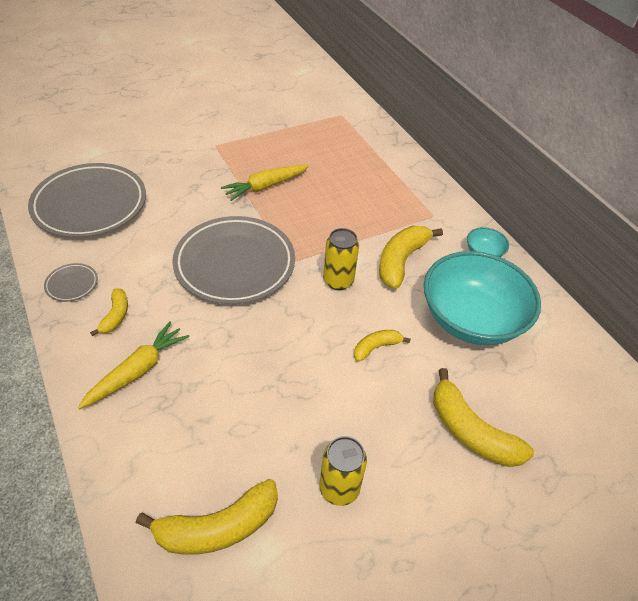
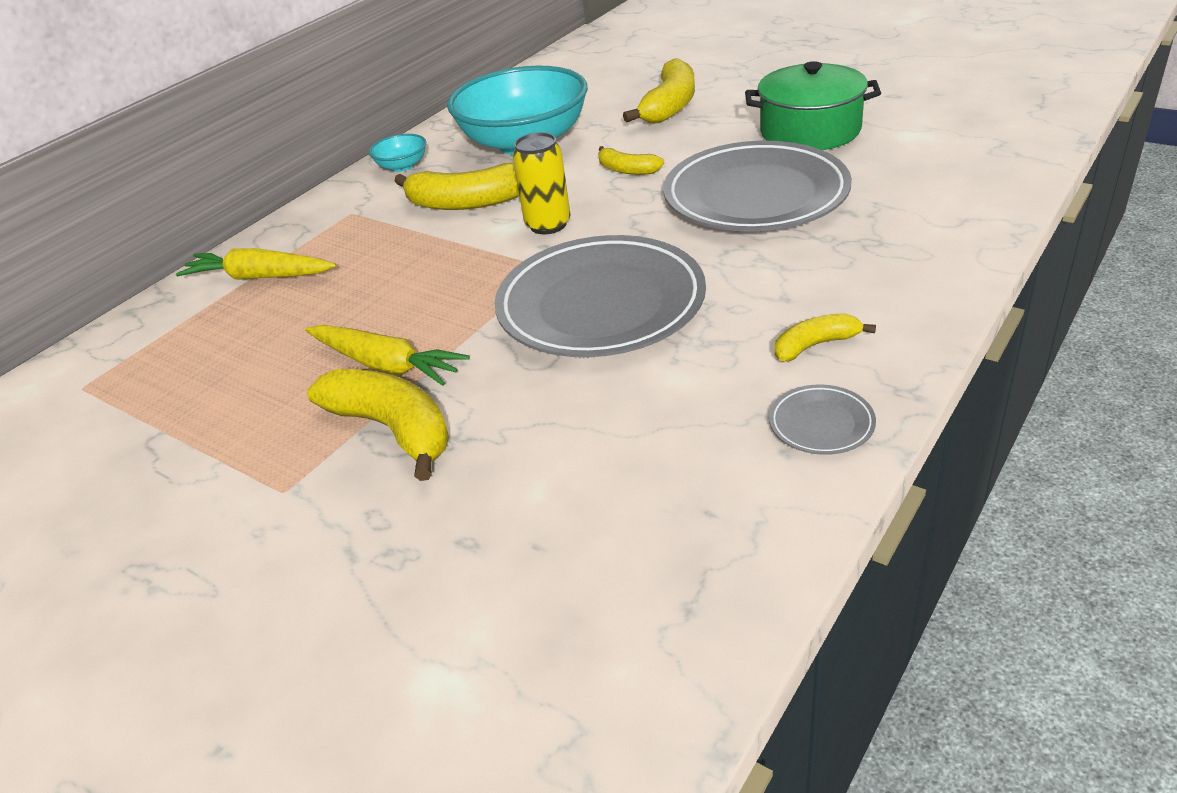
camera: 110 degrees left, 10 degrees down
grey plate [28,163,146,238] -> grey plate moved to [663,141,852,232]
yellow carrot [78,321,189,409] -> yellow carrot moved to [176,248,336,280]
yellow banana [136,479,278,555] -> yellow banana moved to [307,369,449,481]
yellow can [319,436,367,506] -> green pot [745,61,881,150]

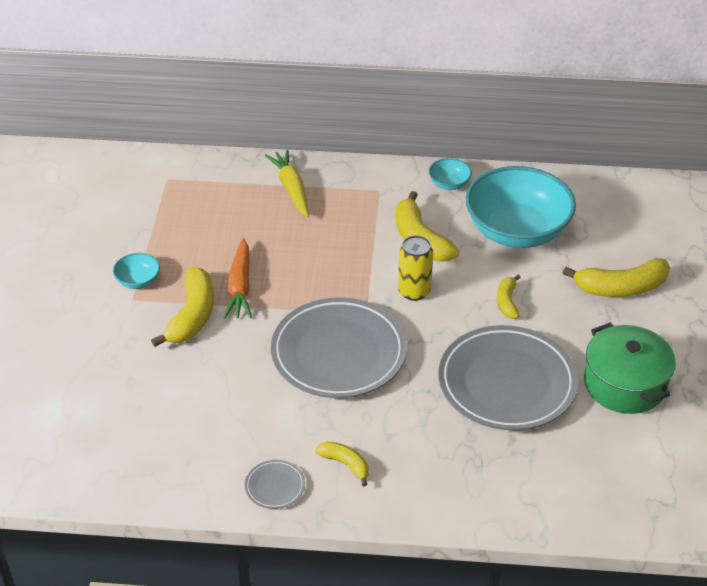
camera: 55 degrees right, 5 degrees up
yellow carrot [305,325,470,386] -> orange carrot [223,238,252,319]
none -> turquoise bowl [113,253,160,289]

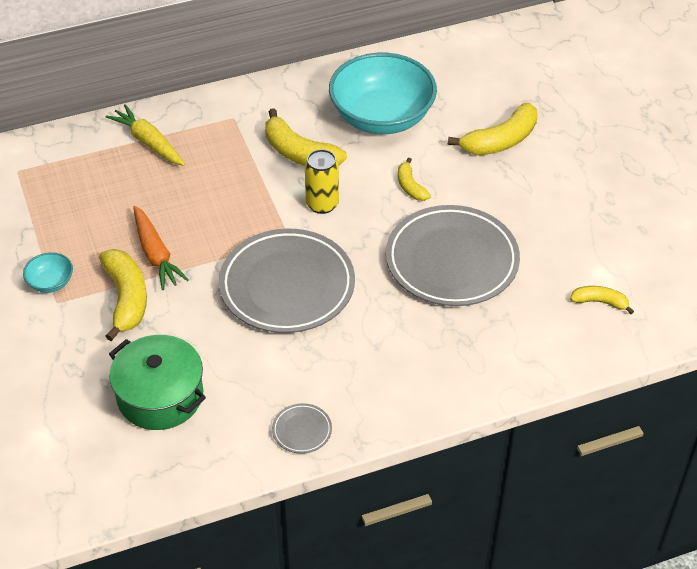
camera: 25 degrees left, 5 degrees up
yellow banana [315,442,369,487] -> yellow banana moved to [570,286,634,314]
turquoise bowl [429,158,472,190] -> none
green pot [584,323,676,414] -> green pot moved to [109,335,206,430]

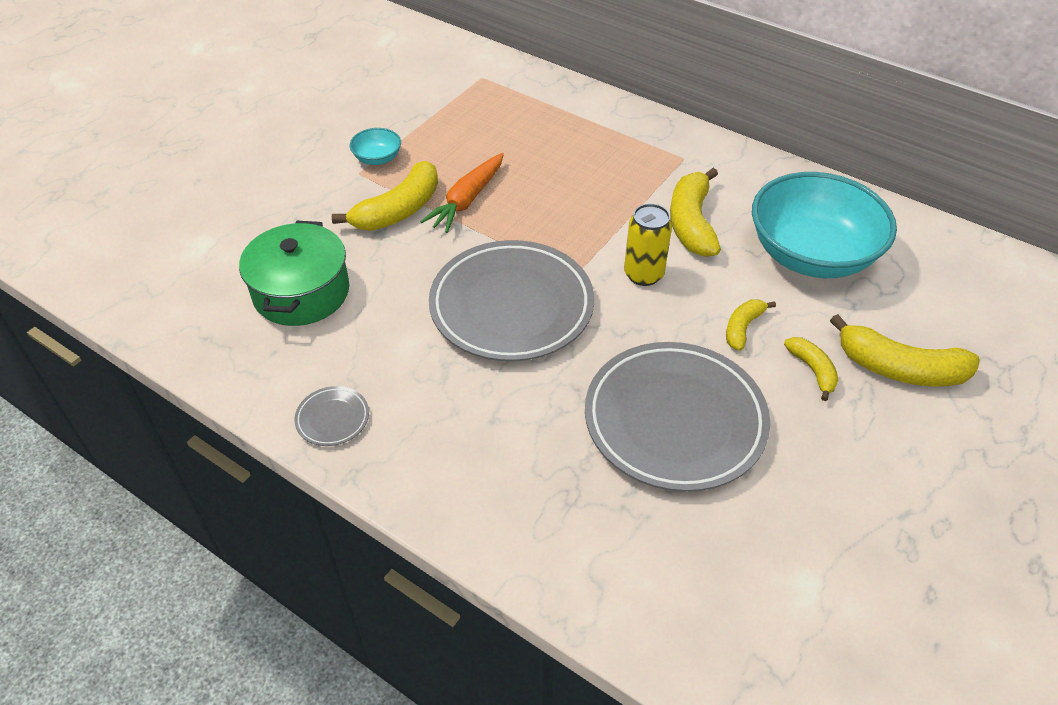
camera: 55 degrees right, 0 degrees up
yellow carrot [105,104,185,166] -> none
yellow banana [570,286,634,314] -> yellow banana moved to [784,337,838,401]

